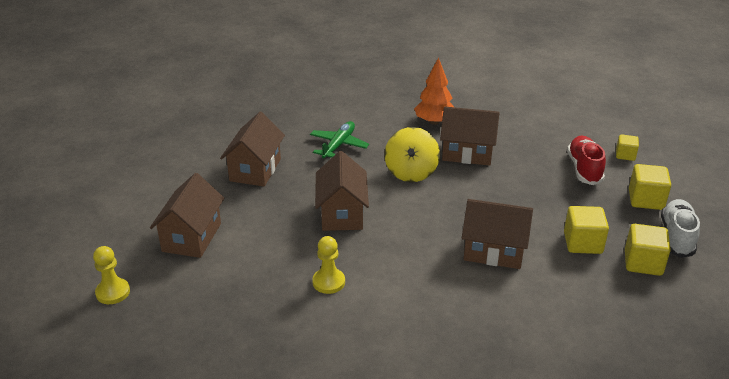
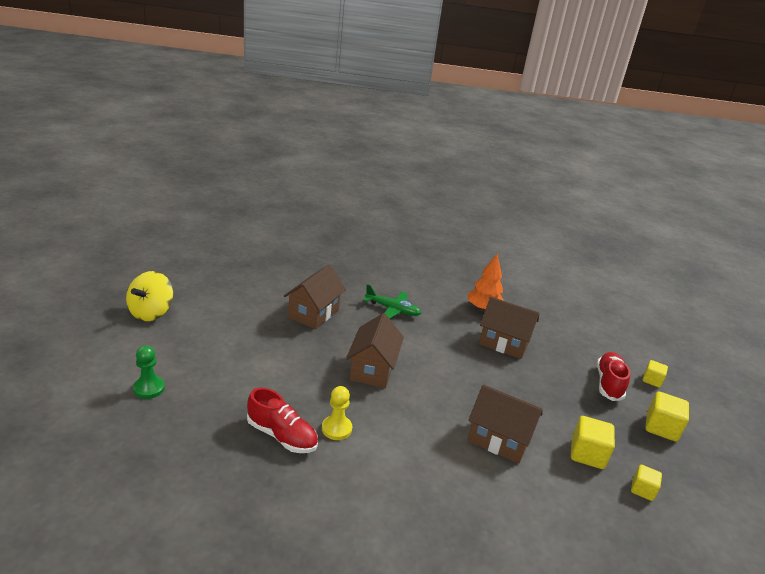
camera: 10 degrees right, 5 degrees down
yellow pawn [93,246,130,304] -> green pawn [133,346,165,399]
brown house [150,173,224,258] -> none
green plane [310,121,369,159] -> green plane turned 75 degrees clockwise [363,284,421,319]
yellow spinning top [384,127,440,182] -> yellow spinning top moved to [126,271,173,321]
yellow cube [625,224,671,276] -> yellow cube [631,465,662,501], size x0.62
white shoe [661,199,700,258] -> none
none -> red shoe [247,388,318,453]

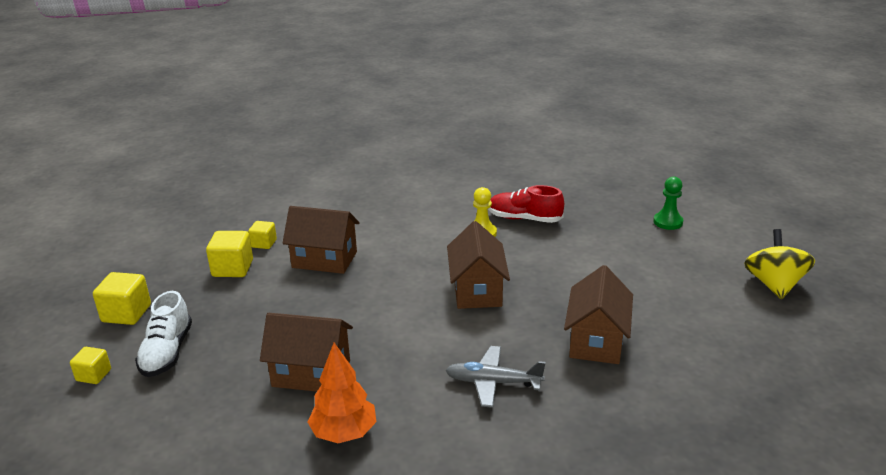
camera: 170 degrees right, 0 degrees up
green plane [363,284,421,319] -> grey plane [445,346,545,408]
red shoe [597,352,630,401] -> white shoe [135,291,192,377]
yellow cube [631,465,662,501] -> yellow cube moved to [248,221,277,249]

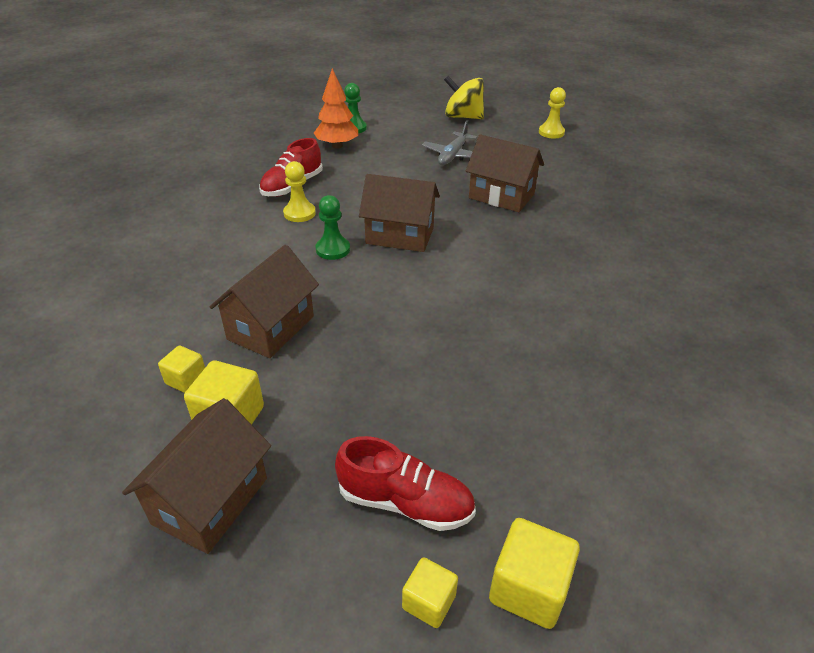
camera: 75 degrees left, 10 degrees up
yellow cube [93,272,151,325] -> yellow cube moved to [489,518,580,629]
white shoe [135,291,192,377] -> red shoe [335,436,476,531]
brown house [260,313,353,392] -> brown house moved to [122,398,271,554]
orange tree [308,343,376,443] -> orange tree moved to [314,68,358,148]
grey plane [445,346,545,408] -> grey plane moved to [422,120,478,165]
none -> green pawn [315,195,350,260]
none -> yellow pawn [539,87,566,138]

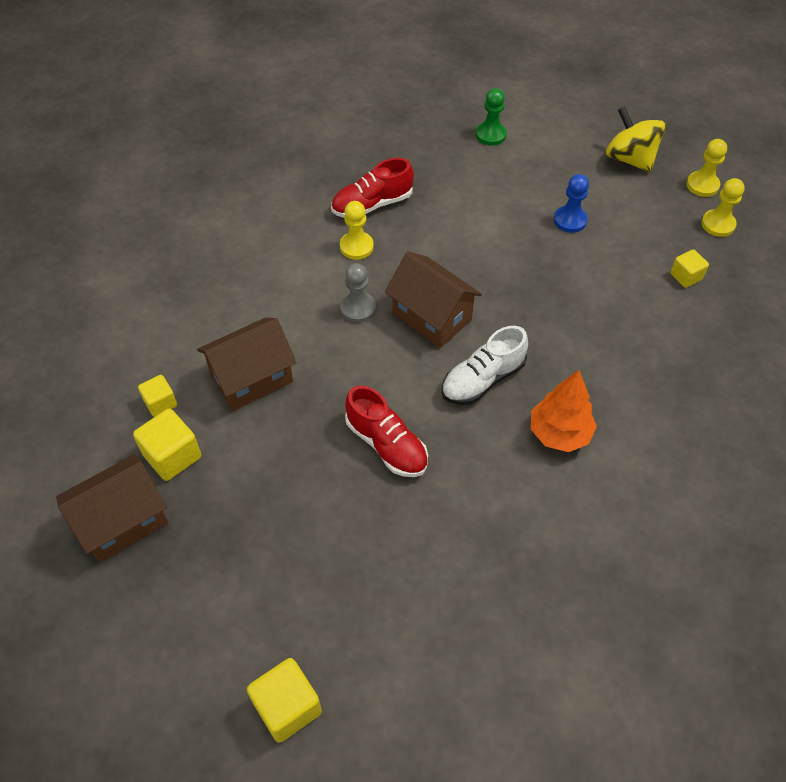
camera: 30 degrees right, 15 degrees up
orange tree [314,68,358,148] -> orange tree moved to [531,370,597,452]
green pawn [315,195,350,260] -> grey pawn [340,263,376,323]
red shoe [335,436,476,531] -> red shoe moved to [345,385,428,477]
yellow cube [402,557,458,628] -> yellow cube moved to [670,249,709,288]
grey plane [422,120,478,165] -> blue pawn [554,174,589,233]
brown house [466,134,544,212] -> none
none -> white shoe [441,326,528,405]
none -> yellow pawn [686,139,727,197]

